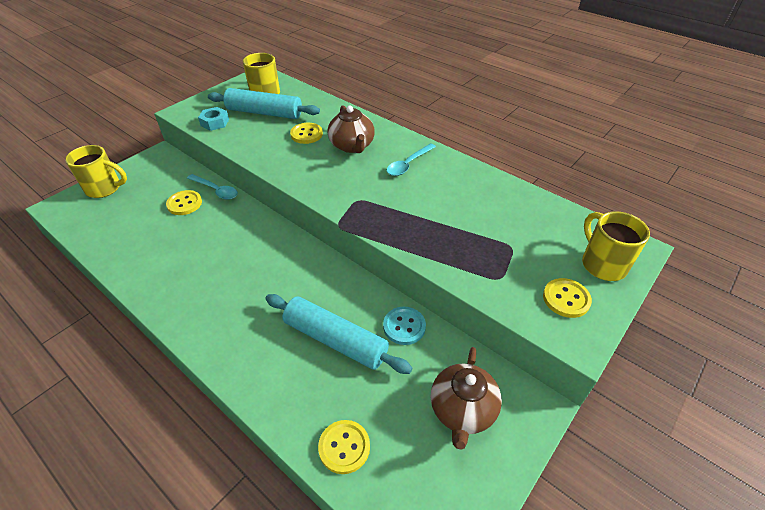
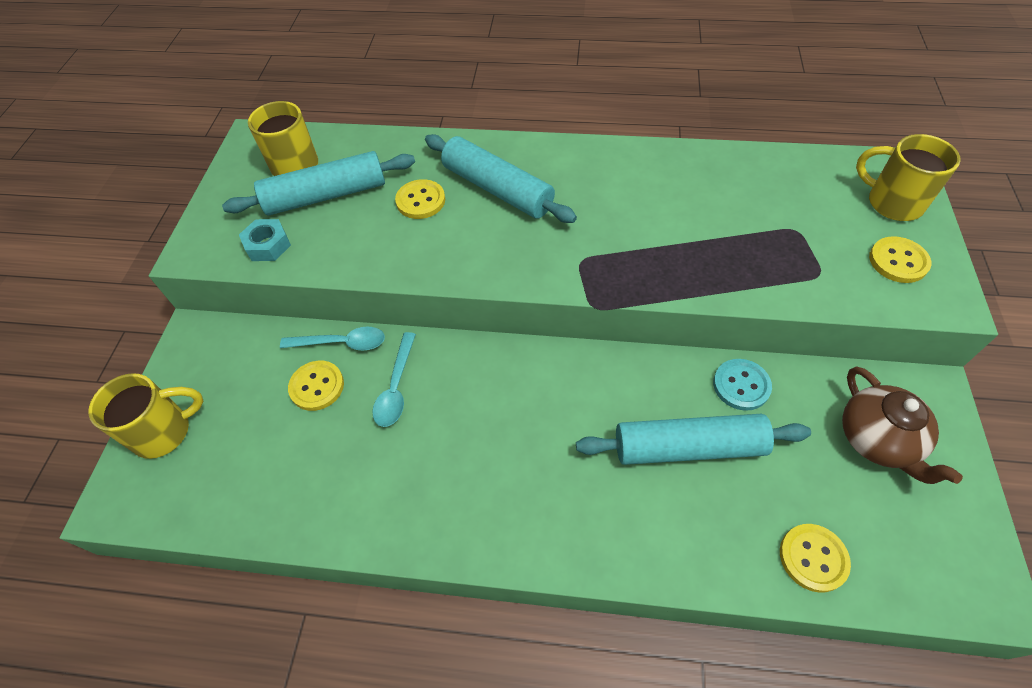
camera: 30 degrees left, 10 degrees up
brown teapot [327,106,375,153] -> turquoise rolling pin [425,134,577,223]
turquoise spoon [387,143,436,176] -> turquoise spoon moved to [372,332,416,427]

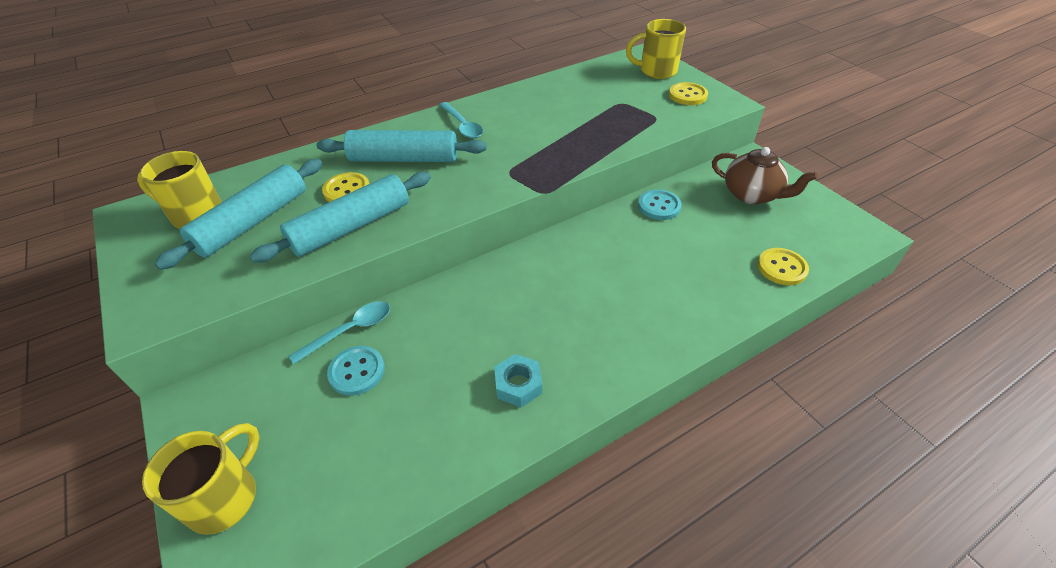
camera: 40 degrees left, 10 degrees down
turquoise nut [239,219,291,261] -> turquoise nut moved to [494,354,542,407]
yellow button [288,361,344,411] -> turquoise button [327,346,385,396]
turquoise spoon [372,332,416,427] -> turquoise spoon moved to [439,102,483,139]
turquoise rolling pin [576,414,811,465] -> turquoise rolling pin moved to [250,172,431,263]

